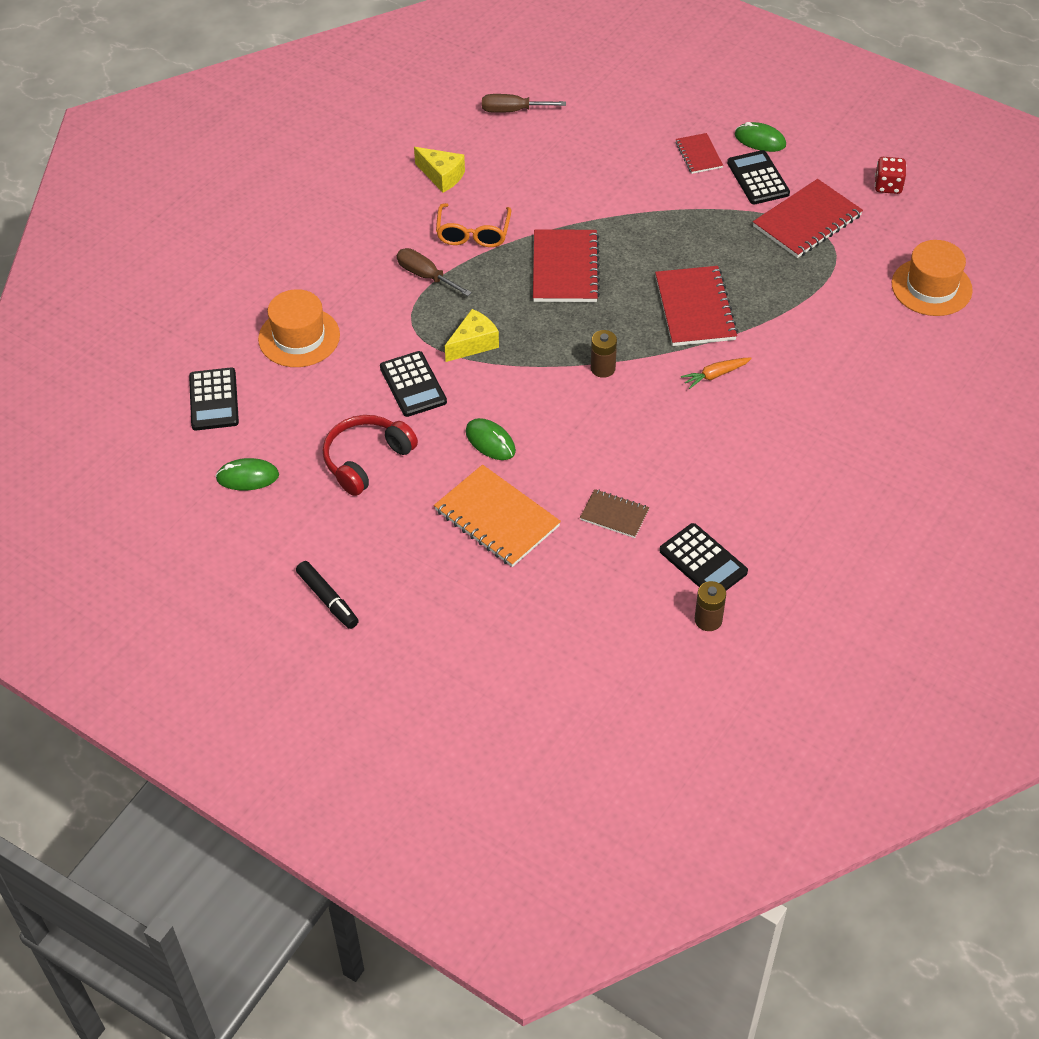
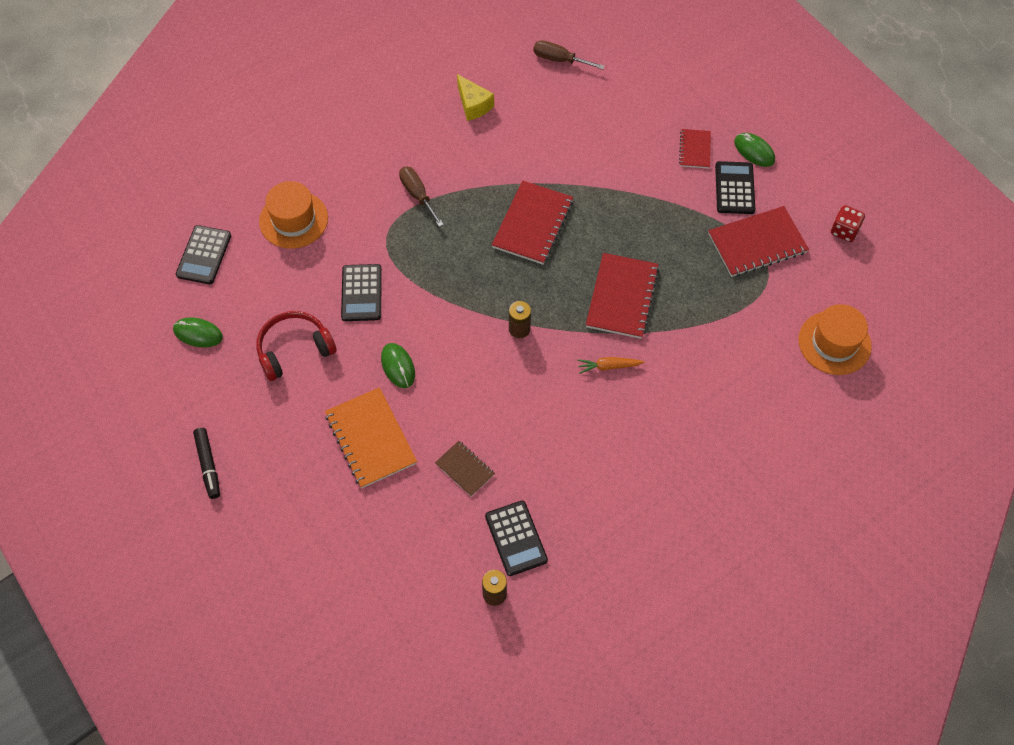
camera: 20 degrees right, 10 degrees up
orange glasses [436,203,511,247] -> none
yellow cheese [445,309,499,362] -> none

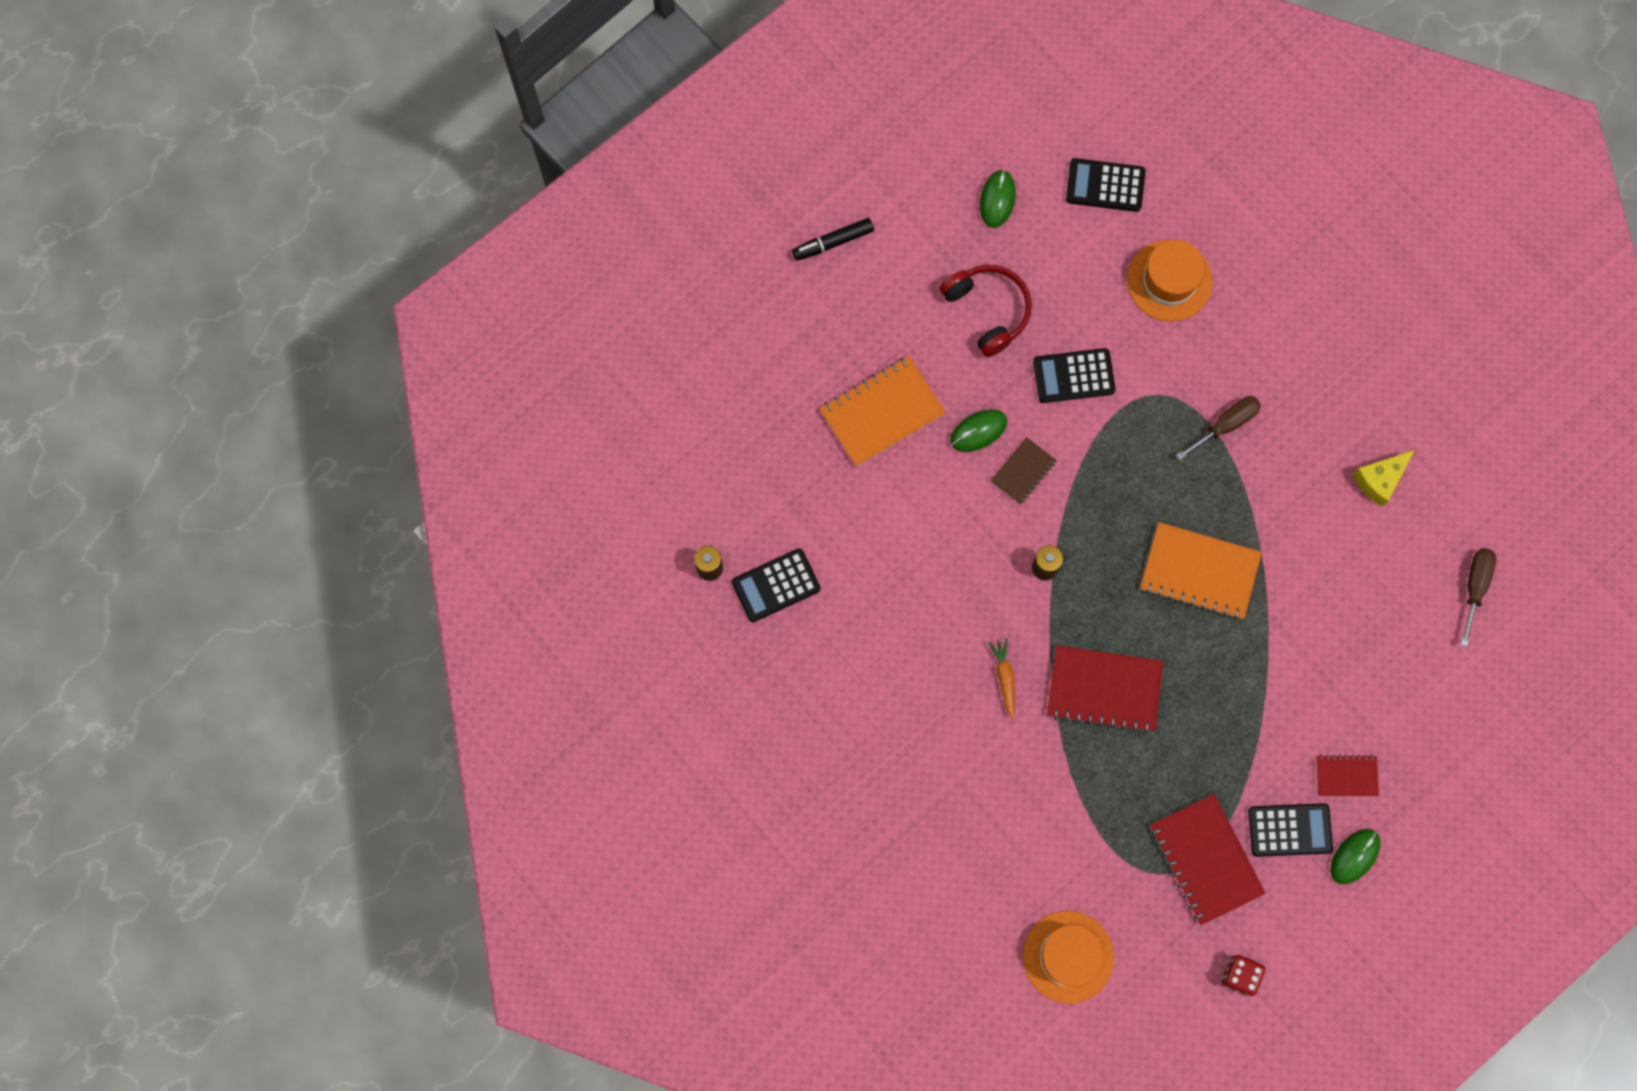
camera: 85 degrees right, 15 degrees up
brown notebook [435,441,495,496] -> brown notebook moved to [990,437,1057,505]
red notebook [492,180,573,265] -> orange notebook [1140,522,1262,620]

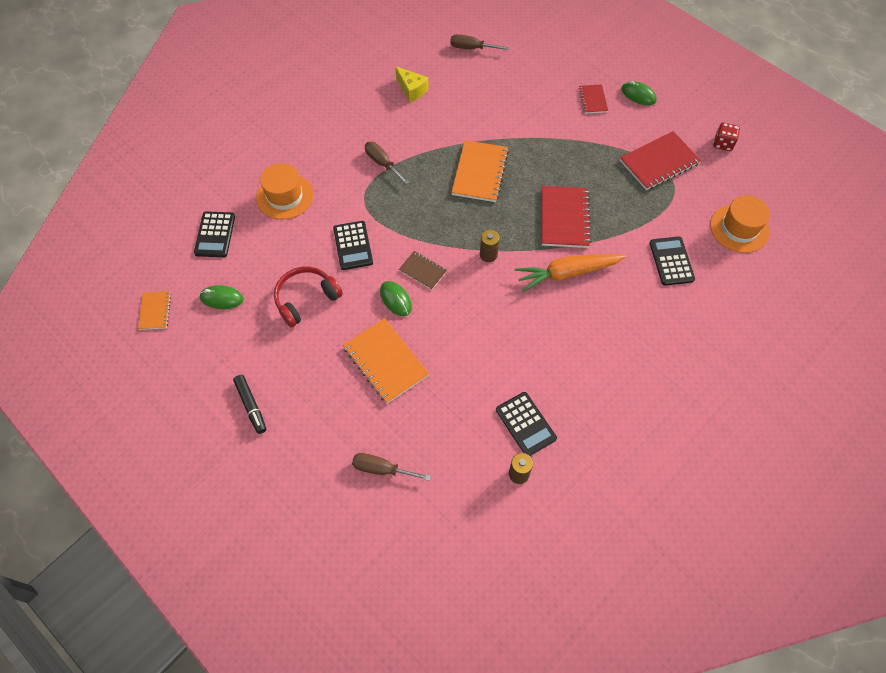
camera: 95 degrees left, 15 degrees down
orange carrot [988,638,1015,719] -> orange carrot [515,254,626,292], size x2.04
black calculator [1248,803,1333,857] -> black calculator moved to [650,236,695,286]
none -> orange notebook [138,291,171,330]
none -> brown screwdriver [352,453,431,481]

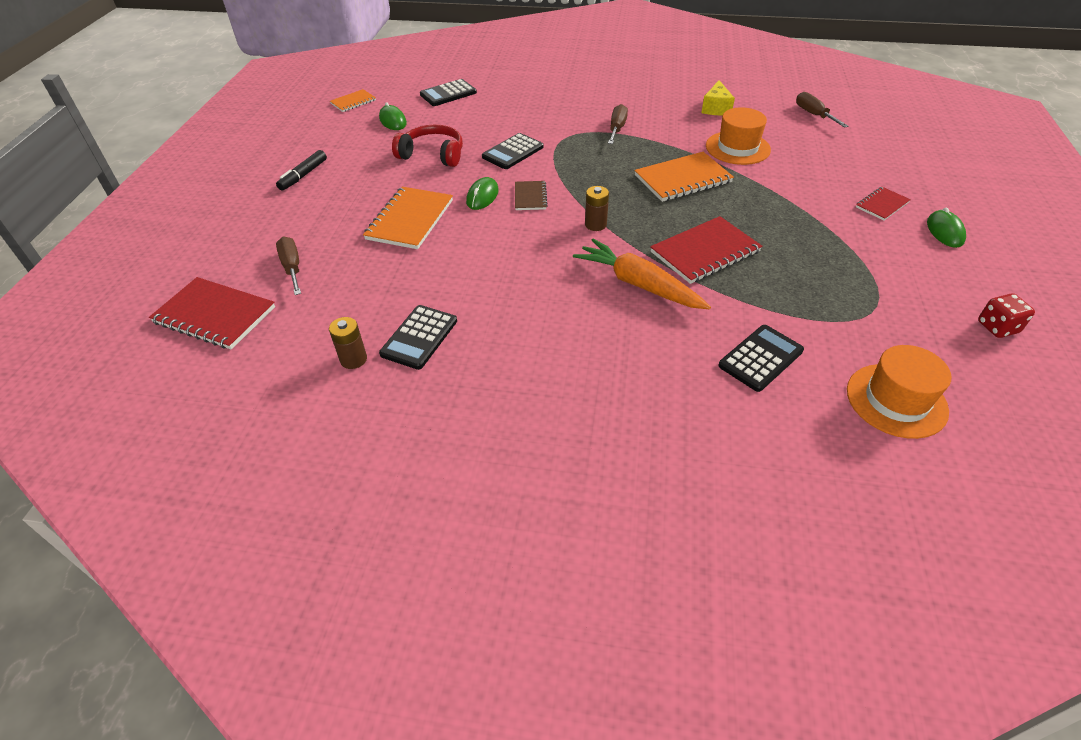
camera: 55 degrees right, 15 degrees down
orange hat [256,163,314,220] -> orange hat moved to [706,107,771,165]
red notebook [620,131,701,190] -> red notebook moved to [149,277,275,349]

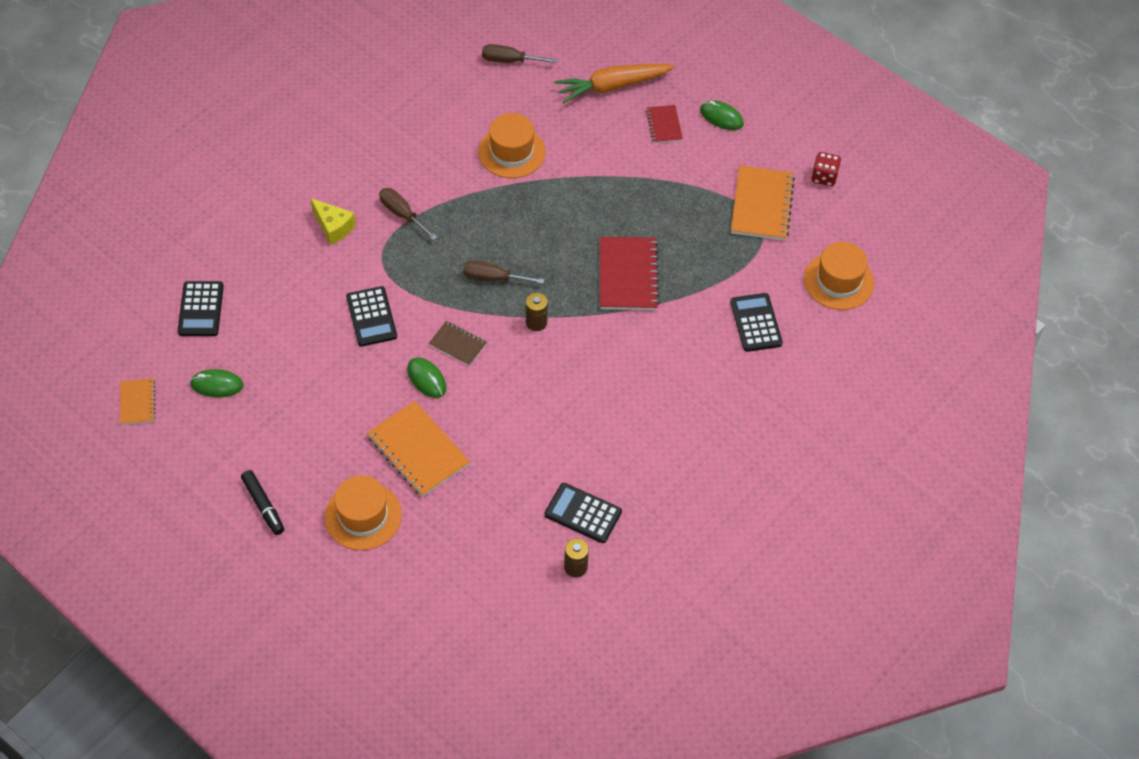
camera: 60 degrees left, 10 degrees up
red notebook [149,277,275,349] -> none
brown screwdriver [276,237,301,295] -> brown screwdriver moved to [463,261,544,284]
black calculator [379,305,457,370] -> black calculator turned 150 degrees clockwise [545,483,622,543]
red headphones [392,124,463,167] -> none
orange carrot [573,239,711,309] -> orange carrot moved to [554,64,675,103]
orange notebook [634,152,734,202] -> orange notebook moved to [731,165,795,241]
yellow cheese [701,80,735,115] -> yellow cheese moved to [310,198,356,245]
none -> orange hat [325,475,402,550]

